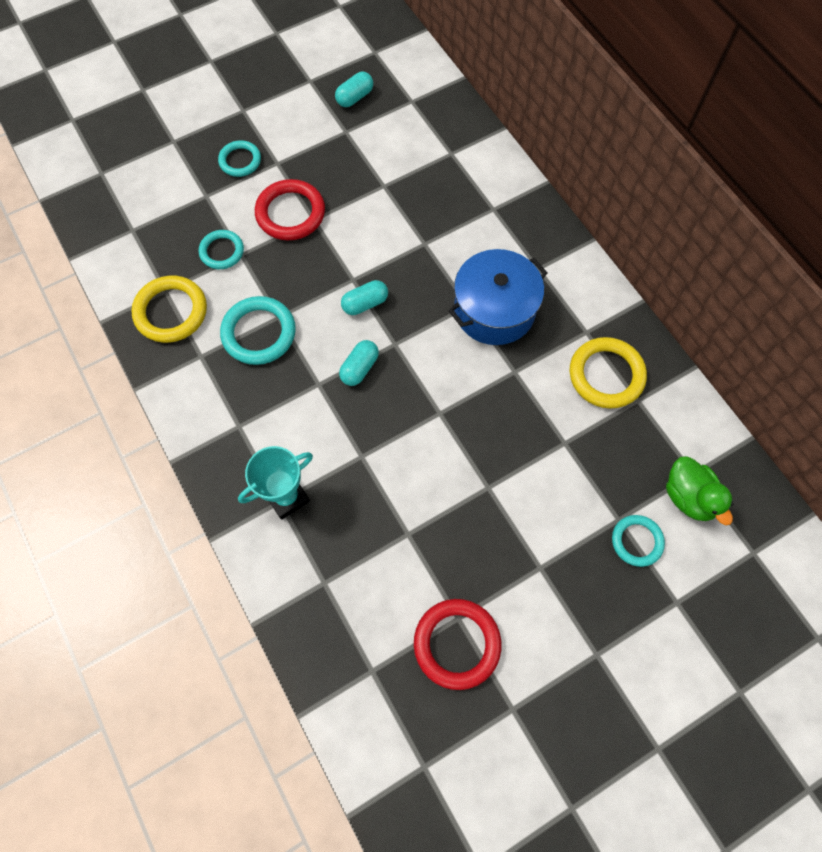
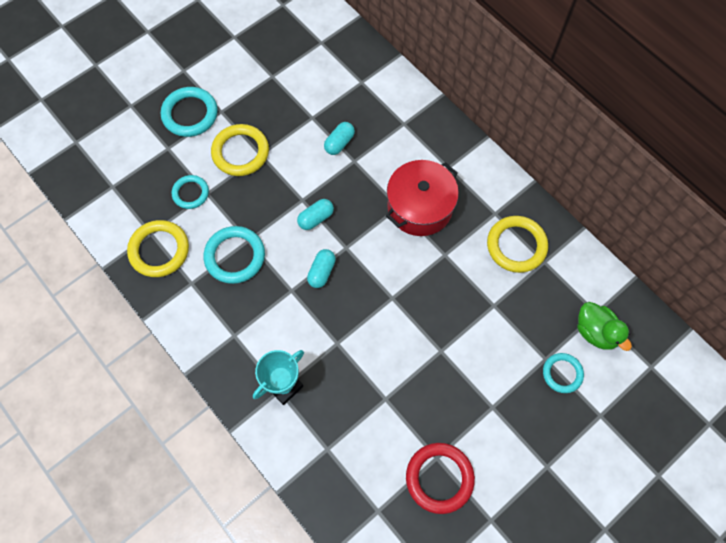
camera: 10 degrees left, 0 degrees up
turquoise ring [218,140,261,177] -> turquoise ring [161,87,218,137], size x1.59
red ring [255,179,325,240] -> yellow ring [211,124,269,176]
turquoise capsule [335,72,373,107] -> turquoise capsule moved to [324,122,355,155]
blue pot [448,249,547,345] -> red pot [386,160,459,236]

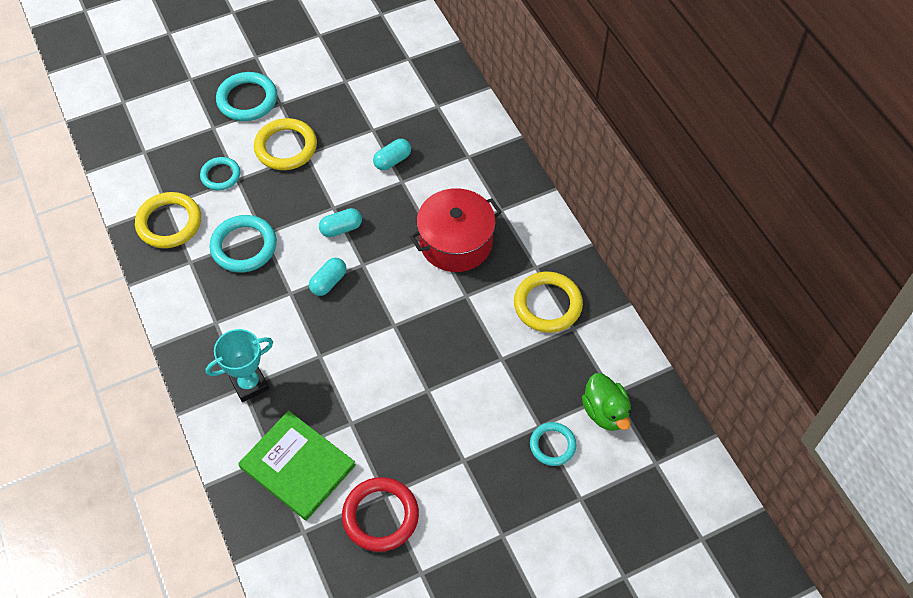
camera: 15 degrees right, 10 degrees down
none -> green book [238,411,356,521]

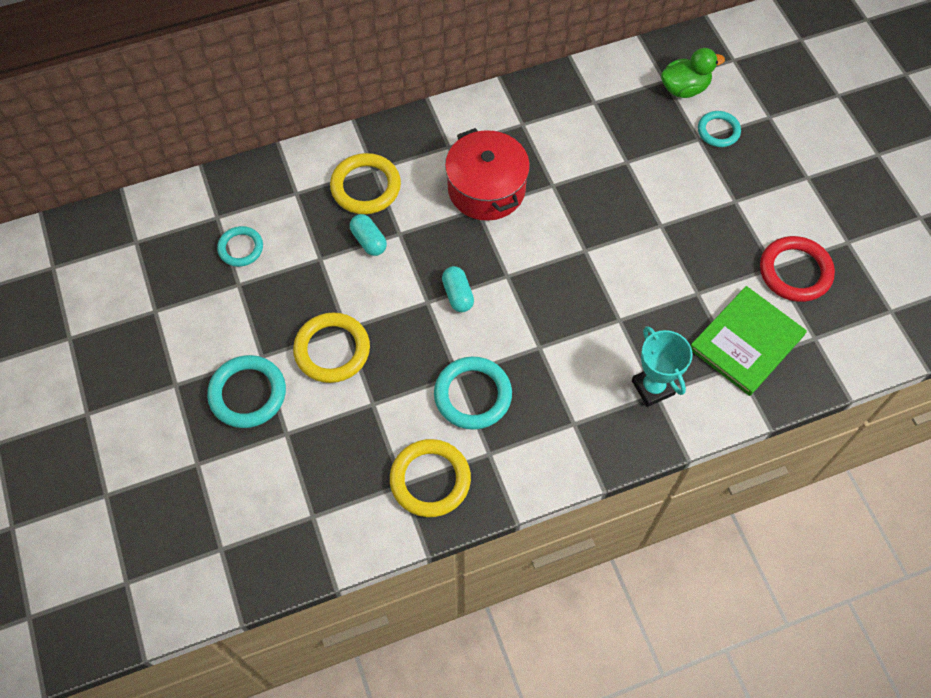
camera: 85 degrees left, 5 degrees up
turquoise ring [200,157,240,191] -> turquoise ring moved to [217,226,263,267]
turquoise capsule [309,258,346,296] -> none
yellow ring [514,272,583,333] -> yellow ring moved to [330,153,401,214]

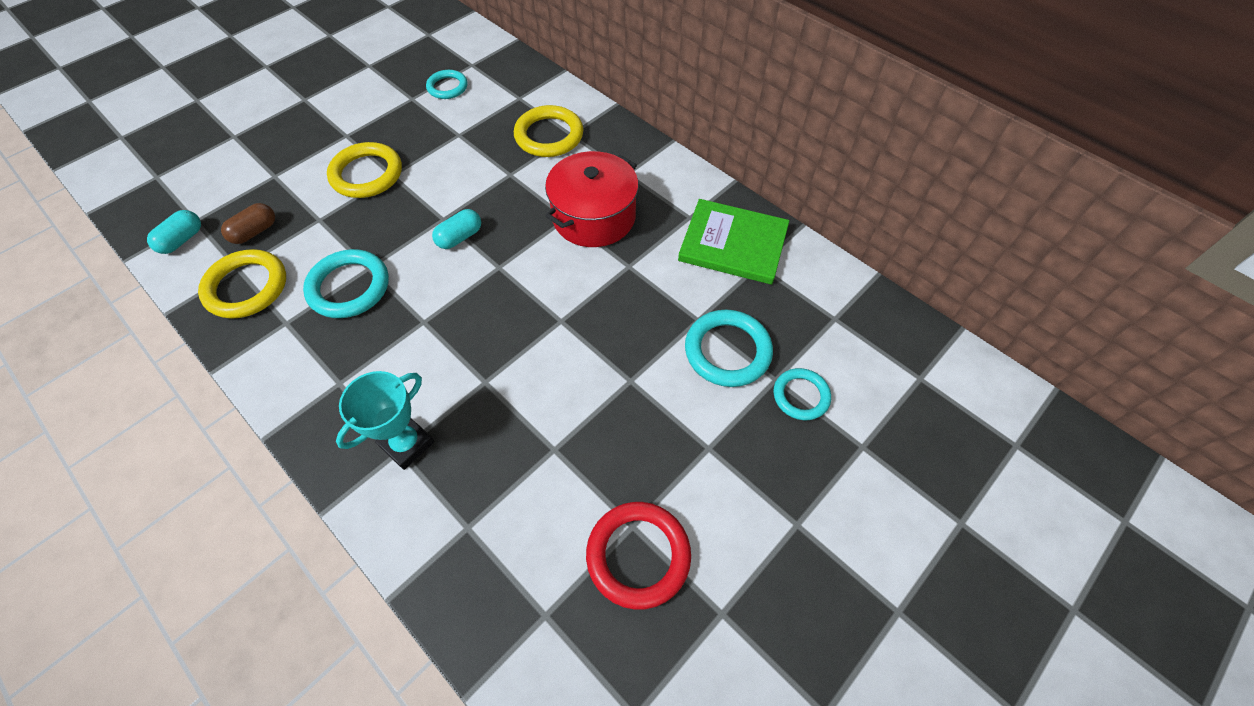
camera: 65 degrees right, 5 degrees down
turquoise ring [207,355,286,428] -> turquoise ring moved to [685,310,773,387]
turquoise capsule [350,214,387,256] -> turquoise capsule moved to [147,210,201,254]
green duck [661,48,725,98] -> none
green book [691,286,807,396] -> green book moved to [678,199,789,285]
none -> brown capsule [221,203,275,244]

